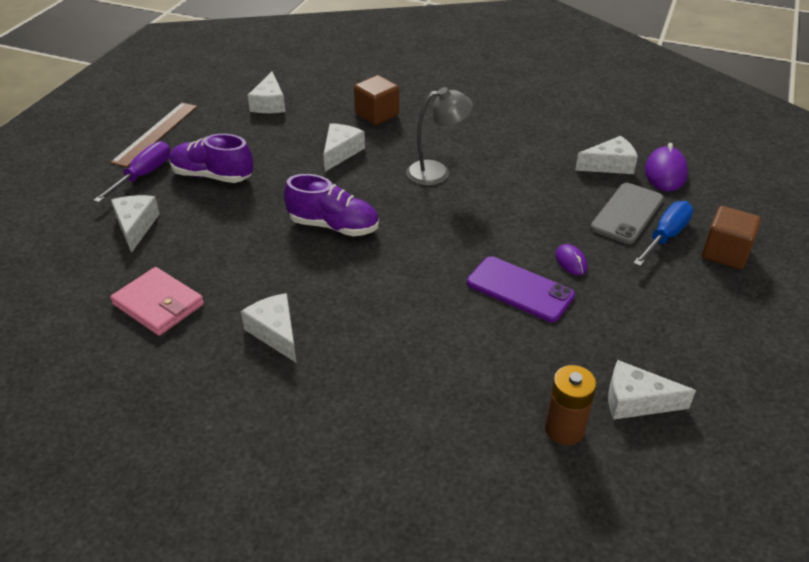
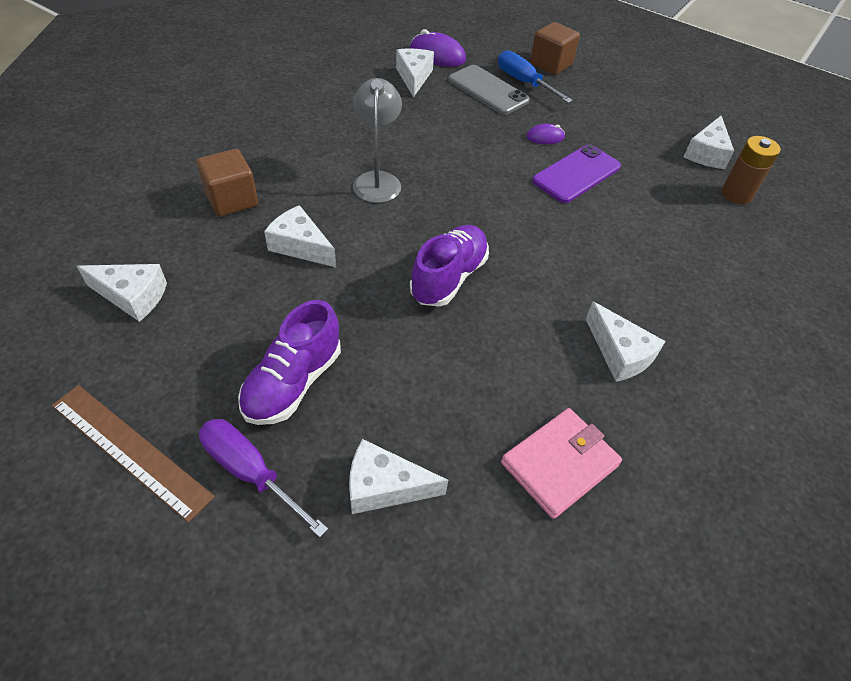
camera: 80 degrees left, 10 degrees up
white cheese [241,293,297,363] -> white cheese turned 105 degrees counterclockwise [586,302,665,382]

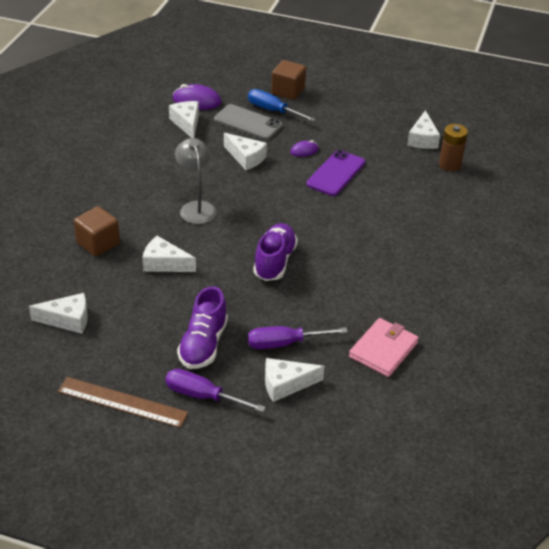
camera: 15 degrees left, 10 degrees down
white cheese [586,302,665,382] -> white cheese moved to [224,133,267,170]
none -> purple screwdriver [248,326,348,349]

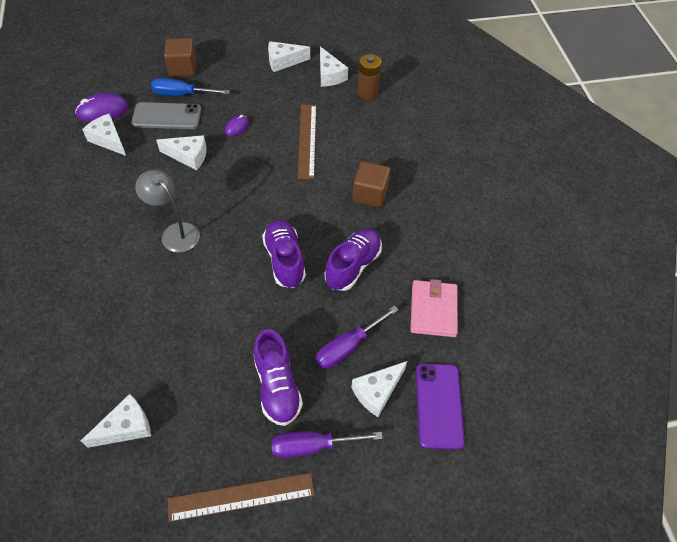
camera: 30 degrees left, 15 degrees up
brown cube [74,206,120,257] -> brown cube moved to [352,161,390,208]
white cheese [142,236,196,272] -> white cheese moved to [268,41,310,72]
purple phone [306,150,365,196] -> purple phone moved to [416,364,465,450]
none -> brown ruler [298,104,316,179]
none -> purple shoe [325,228,382,291]

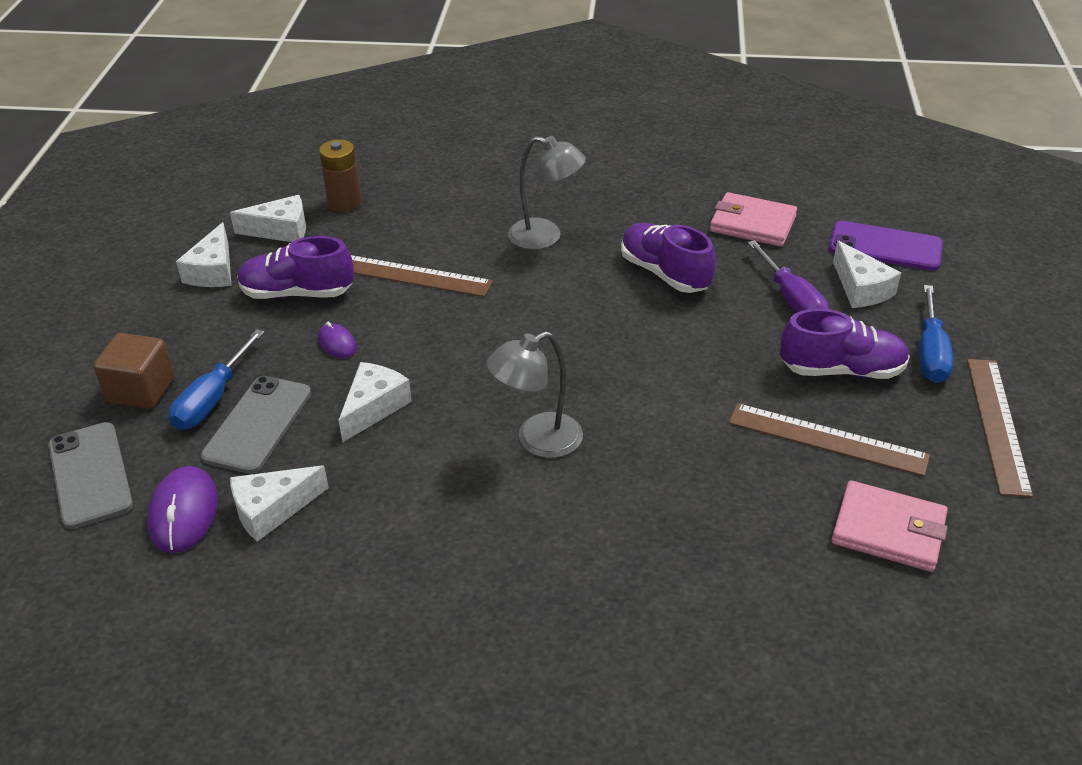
camera: 70 degrees left, 15 degrees down
white cheese [81,394,151,448] -> pink wallet [832,480,948,572]
purple shoe [262,220,306,288] -> purple shoe moved to [238,236,354,299]
purple screwdriver [271,431,383,458] -> blue screwdriver [919,285,953,383]
brown cube [352,161,390,208] -> grey lamp [508,136,586,250]
none -> grey phone [48,422,133,529]
none -> brown ruler [729,403,930,476]

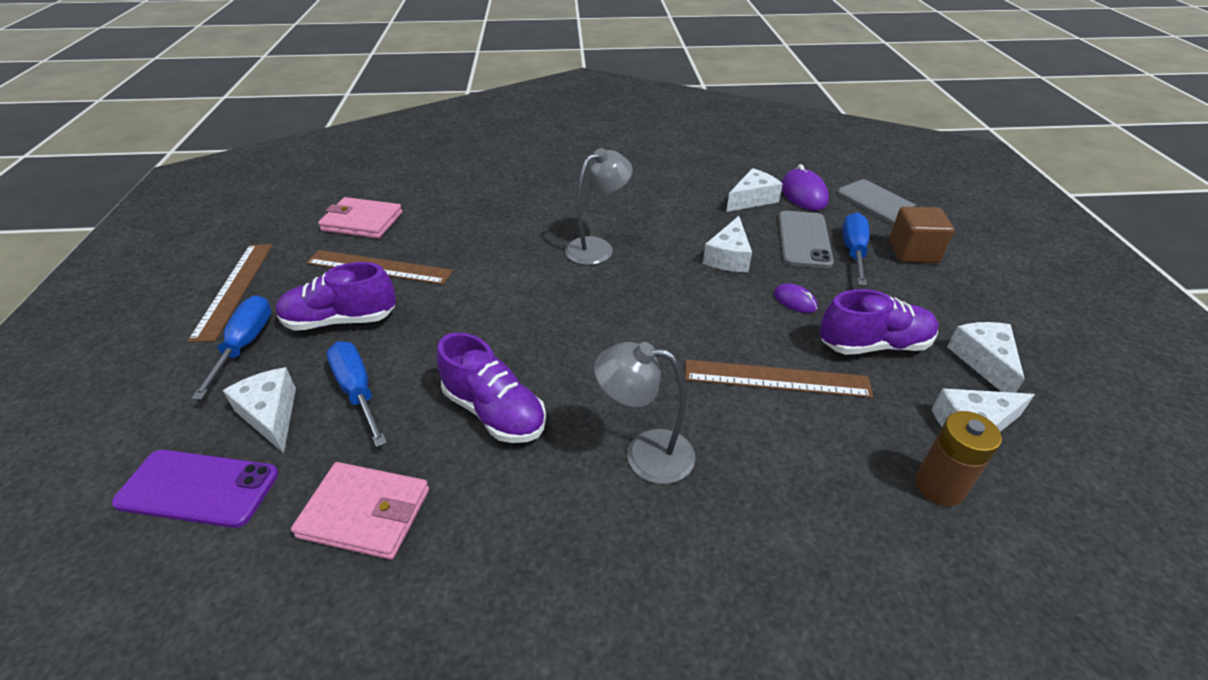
camera: 170 degrees right, 0 degrees up
purple screwdriver [747,240,829,313] -> blue screwdriver [327,341,387,447]

